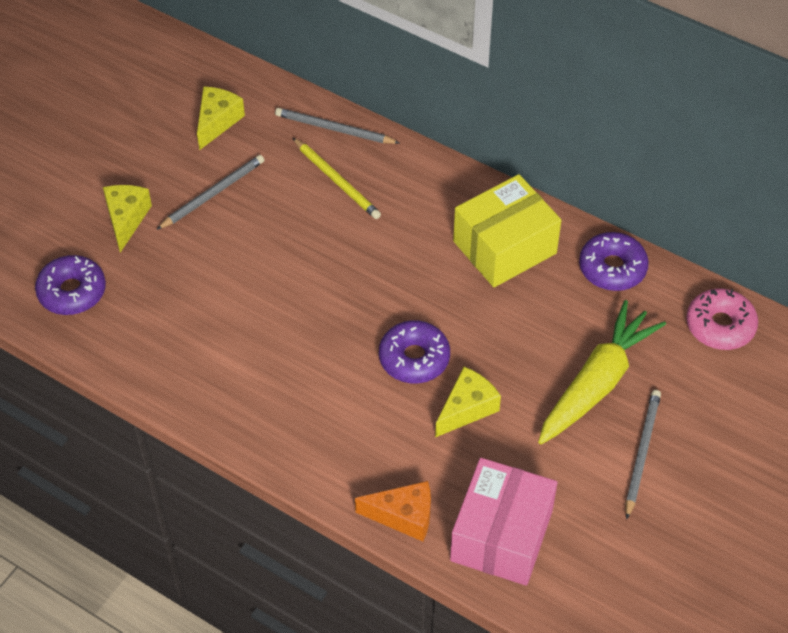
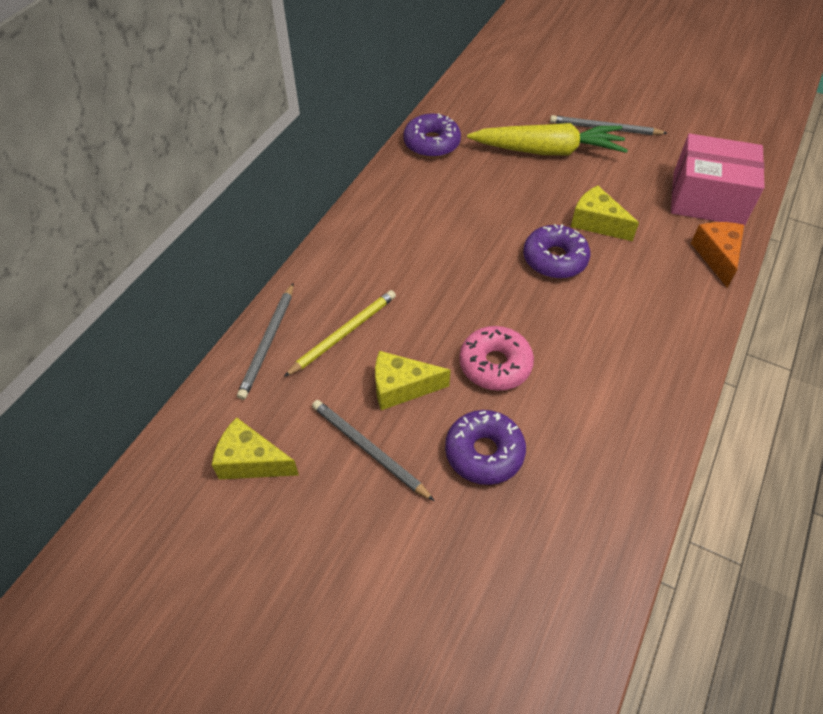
camera: 95 degrees left, 0 degrees up
purple donut [35,255,106,315] -> purple donut moved to [445,410,526,485]
yellow cheese [103,185,152,253] -> yellow cheese moved to [375,351,451,410]
yellow box [453,174,561,287] -> none
yellow carrot [538,300,666,445] -> yellow carrot turned 150 degrees clockwise [467,123,628,155]
pink donut [686,288,758,350] -> pink donut moved to [459,326,534,391]

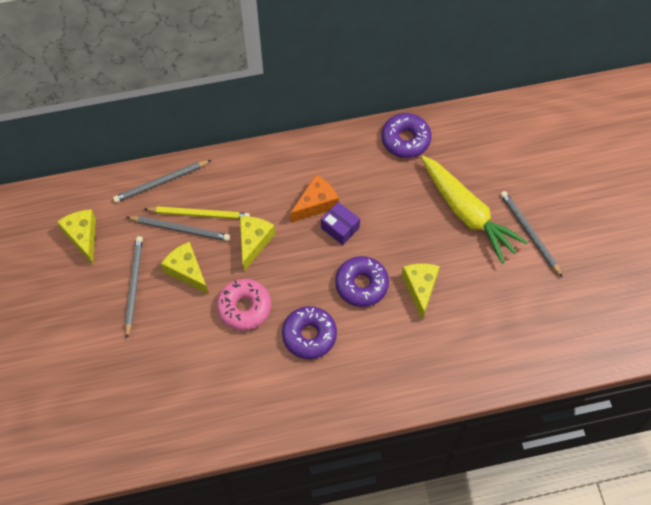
camera: 50 degrees right, 10 degrees up
purple donut [445,410,526,485] -> purple donut moved to [282,306,337,359]
pink box [671,134,765,226] -> none
orange cheese [691,222,744,288] -> orange cheese moved to [290,175,339,222]
none -> grey pencil [127,216,230,241]
none -> yellow cheese [240,216,275,271]
none -> purple box [321,202,360,245]

